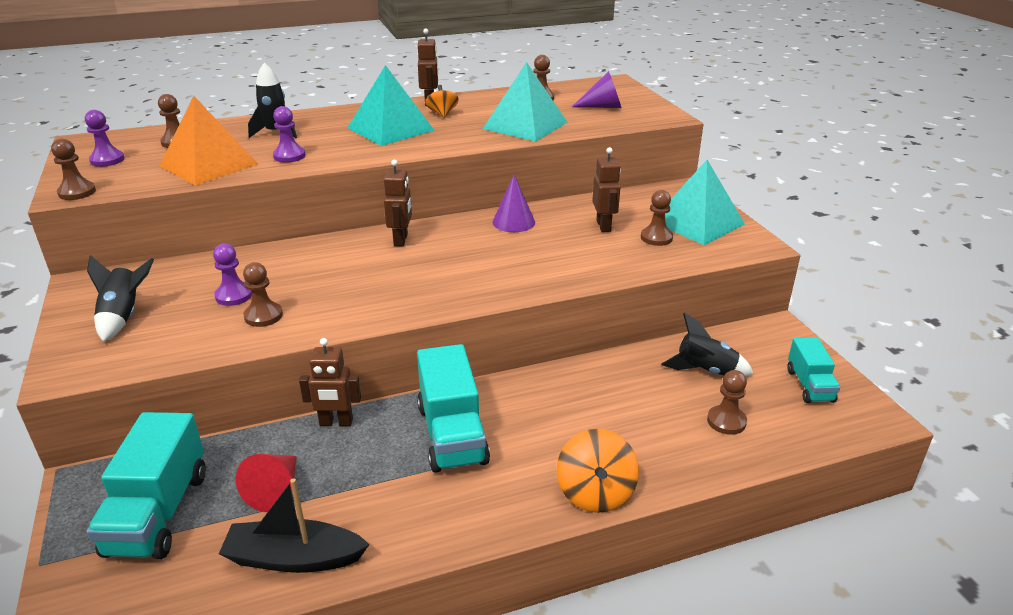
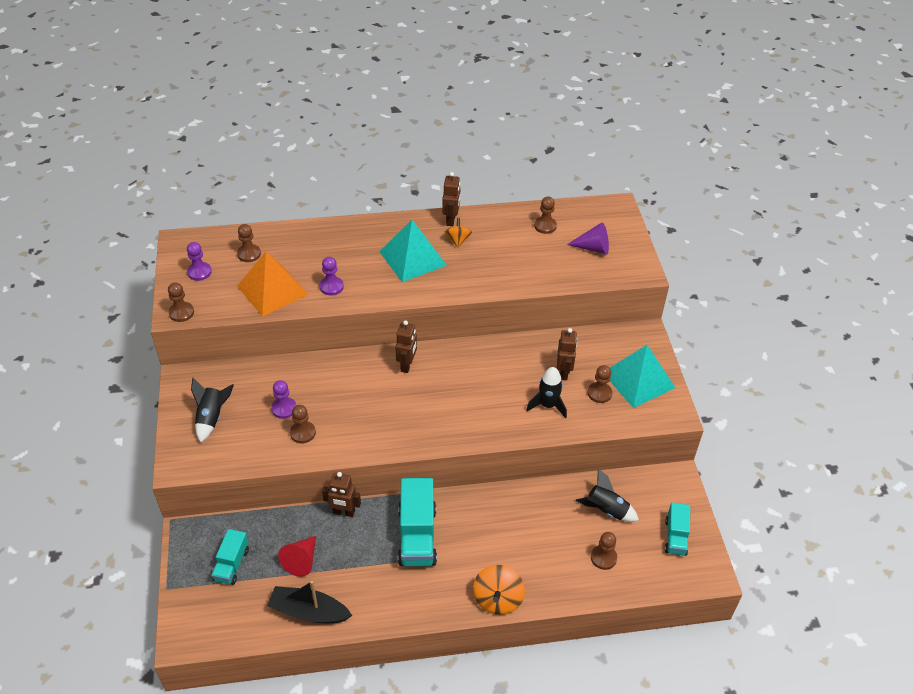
camera: 10 degrees right, 15 degrees up
turquoise truck [87,412,206,559] -> turquoise truck [211,529,249,585], size x0.59
black rocket [248,62,297,139] -> black rocket moved to [526,367,567,418]
turquoise pyramid [483,62,568,142] -> none
purple cone [492,174,535,232] -> none

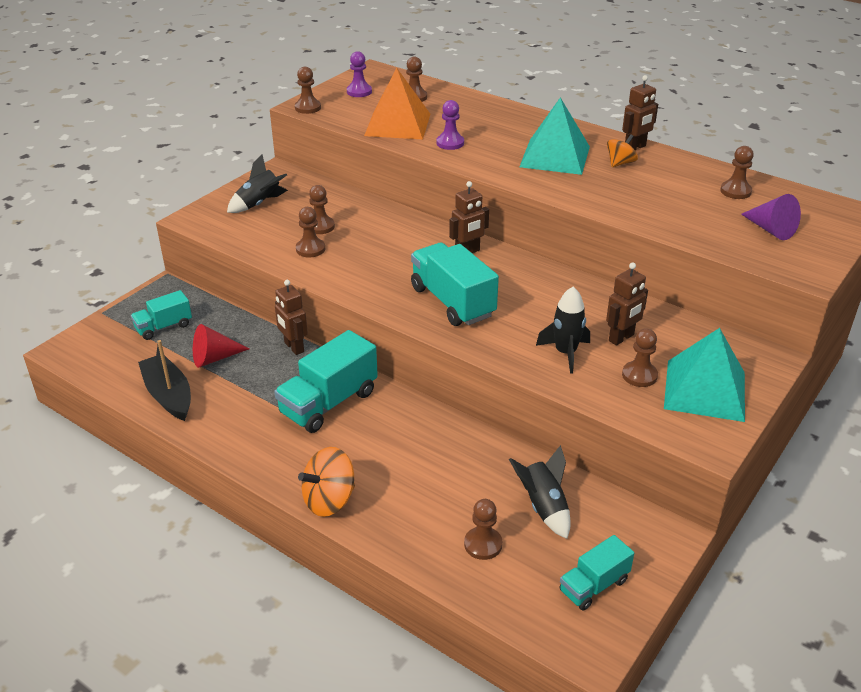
camera: 45 degrees right, 10 degrees down
purple pawn [271,380,296,419] -> brown pawn [309,185,335,234]
none -> turquoise truck [411,242,499,326]

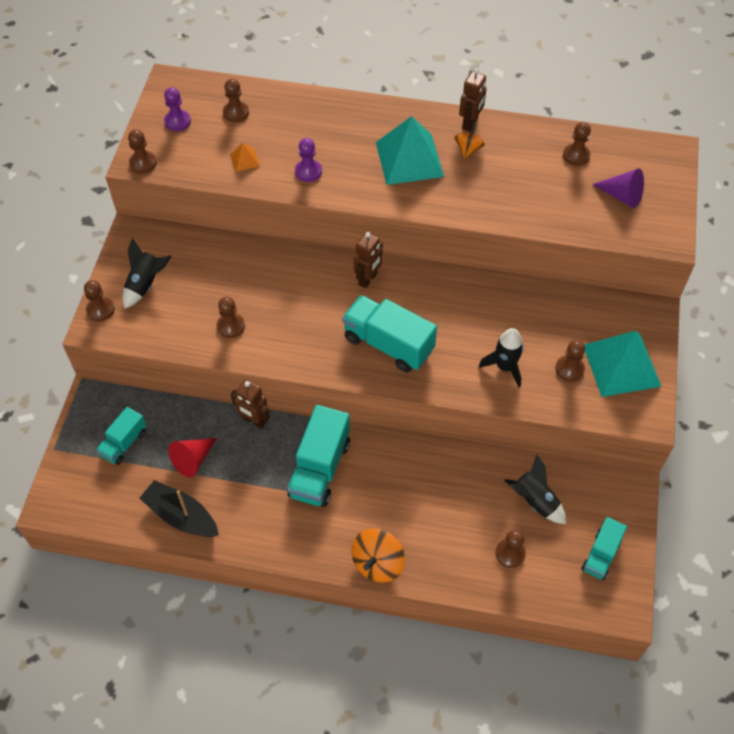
camera: 25 degrees left, 20 degrees up
brown pawn [309,185,335,234] -> brown pawn moved to [84,280,115,322]
orange pyramid [364,68,430,139] -> orange pyramid [230,143,260,172], size x0.42
brown robot [606,262,648,346] -> none

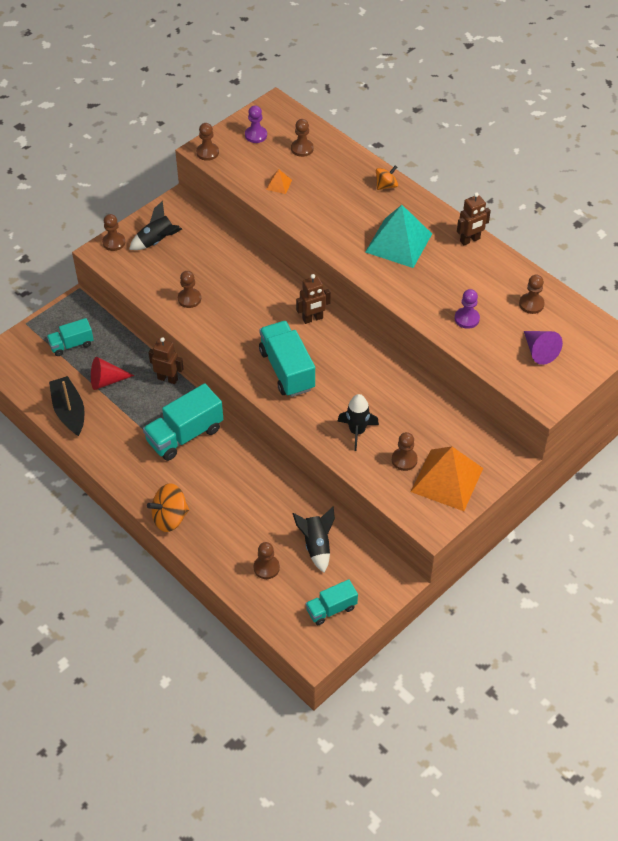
camera: 35 degrees right, 5 degrees down
brown robot [231,380,270,429] -> brown robot turned 135 degrees clockwise [149,337,184,384]
purple pawn [295,138,322,182] -> purple pawn moved to [454,289,480,329]
orange spinning top [454,123,485,158] -> orange spinning top moved to [376,165,398,190]
turquoise pyramid [585,331,662,397] -> orange pyramid [411,446,483,511]

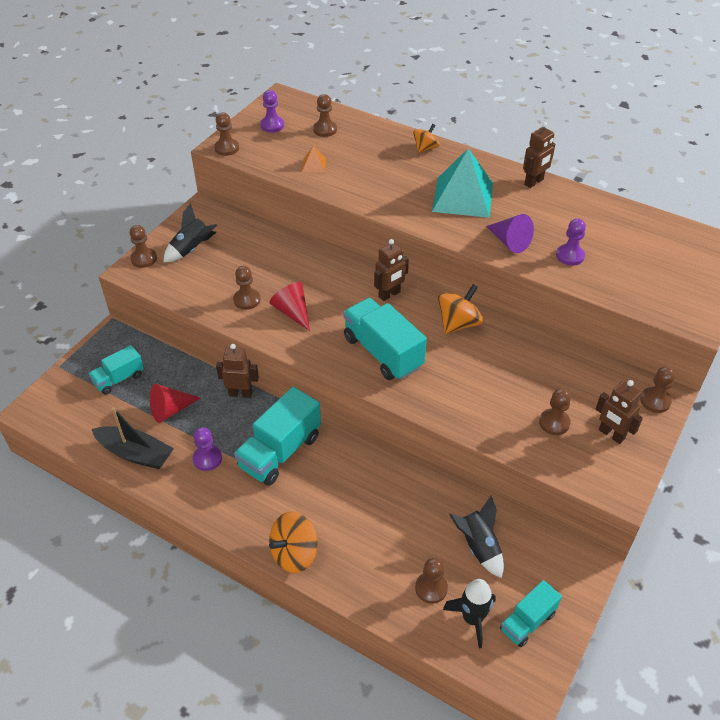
camera: 15 degrees left, 5 degrees down
black boat [49,376,85,436] -> black boat turned 150 degrees clockwise [91,407,174,469]
black rocket [337,394,379,451] -> black rocket moved to [443,579,496,649]
orange pyramid [411,446,483,511] -> brown robot [596,380,643,444]
brown pawn [519,275,545,314] -> brown pawn moved to [640,366,675,413]
purple cone [524,331,563,365] -> purple cone moved to [486,214,534,253]
none -> purple pawn [193,427,222,471]
none -> red cone [270,282,310,331]
none -> orange spinning top [438,284,484,334]

